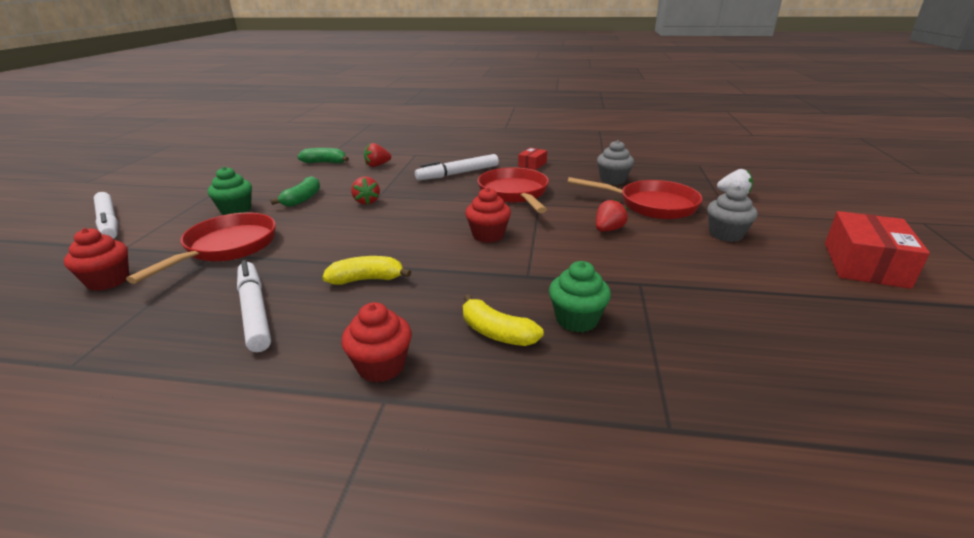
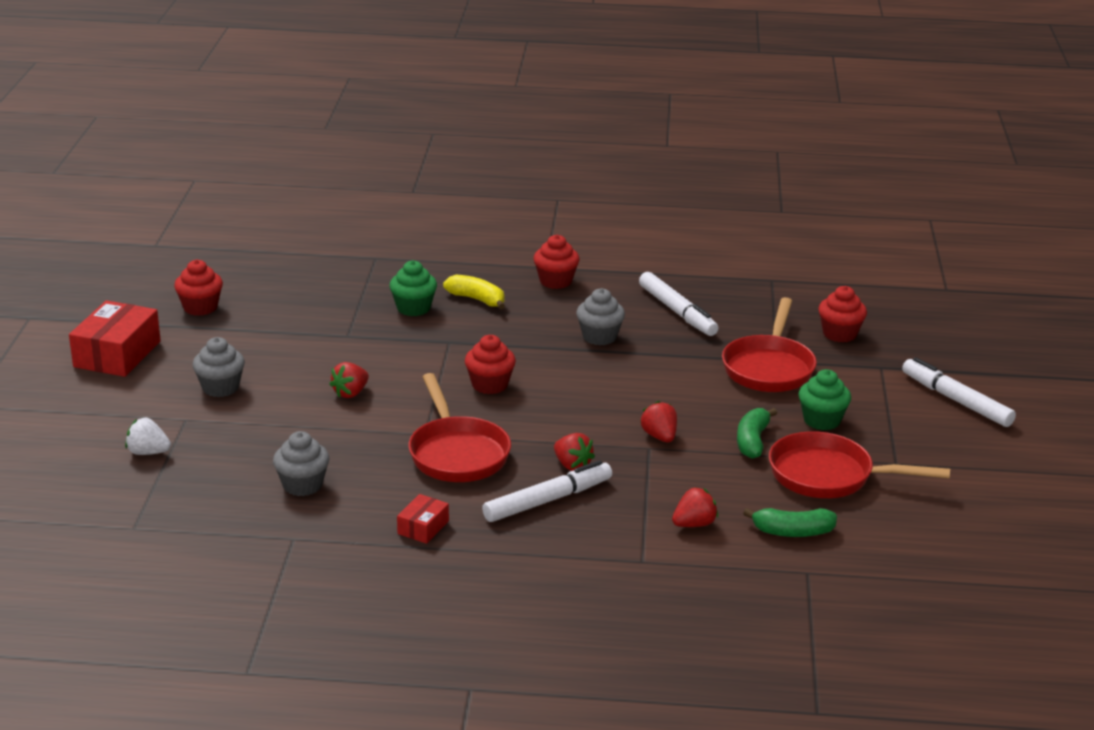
camera: 175 degrees right, 0 degrees up
yellow banana [322,256,411,285] -> grey cupcake [576,288,625,345]
red pan [567,177,703,219] -> red pan moved to [769,431,950,498]
none -> red cupcake [174,260,223,316]
none -> red strawberry [554,433,595,471]

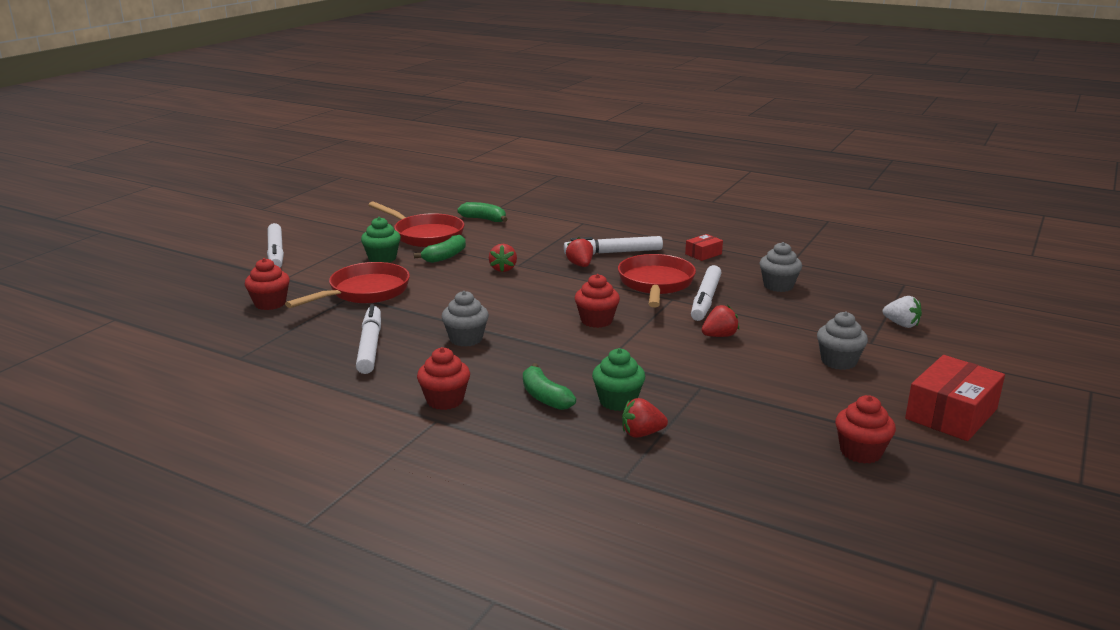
camera: 155 degrees left, 5 degrees down
yellow banana [443,275,505,309] -> green banana [523,363,576,410]
red strawberry [672,487,718,527] -> red strawberry moved to [622,398,668,438]
none -> white marker [691,265,721,321]

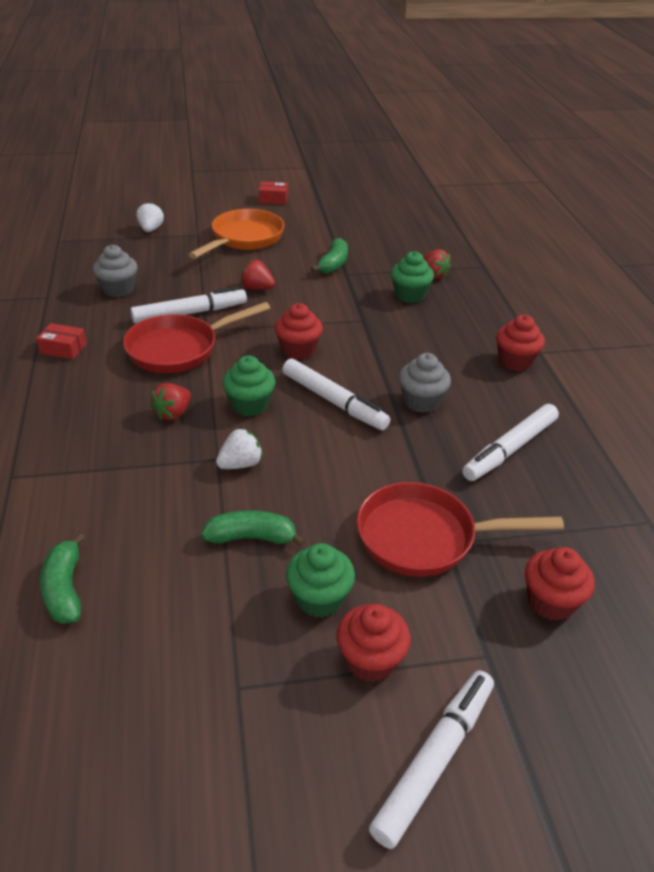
camera: 130 degrees left, 15 degrees up
red pan [368,201,464,247] -> none
red strawberry [489,244,517,272] -> white strawberry [216,428,263,469]
green banana [523,363,576,410] -> green banana moved to [311,238,348,274]
white marker [564,236,663,255] -> white marker moved to [282,359,390,430]
grey cupcake [817,311,868,370] -> orange pan [188,209,284,259]
red cupcake [835,395,896,464] -> red cupcake moved to [336,604,411,682]
red box [905,355,1005,441] -> red box [259,181,288,204], size x0.51
none -> green cupcake [222,355,276,416]

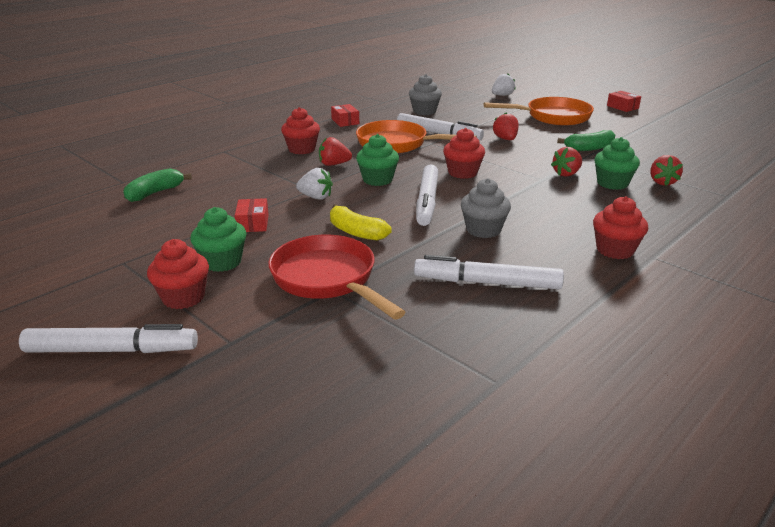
camera: 55 degrees right, 10 degrees down
red pan [123,302,270,373] -> orange pan [356,120,477,153]
green banana [201,510,306,547] -> red box [235,198,269,232]
red cupcake [525,547,595,621] -> red cupcake moved to [281,107,320,154]
none -> yellow banana [330,204,391,241]
none -> red strawberry [551,147,582,177]

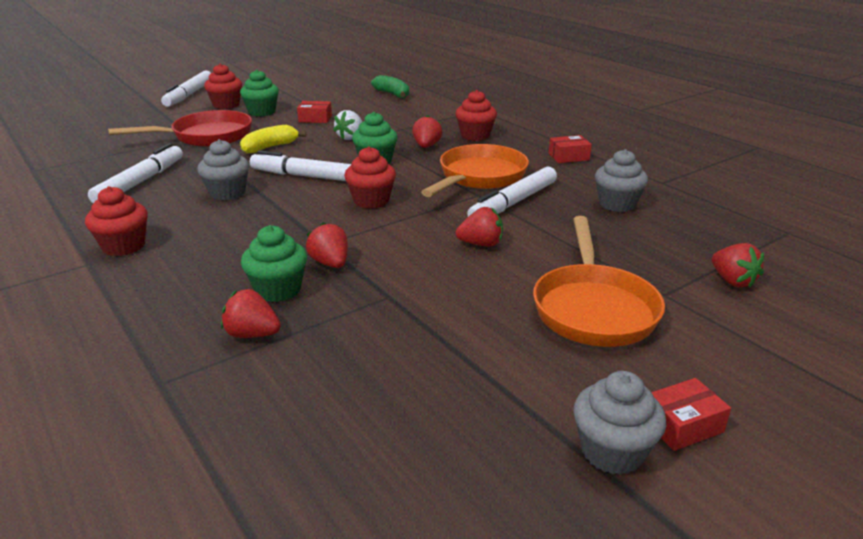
camera: 100 degrees right, 0 degrees up
white strawberry [492,73,516,96] -> red strawberry [712,243,764,288]
green banana [557,130,615,151] -> none
none -> grey cupcake [573,371,667,475]

